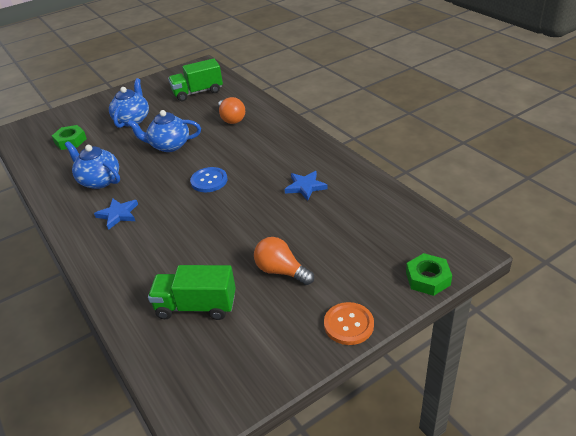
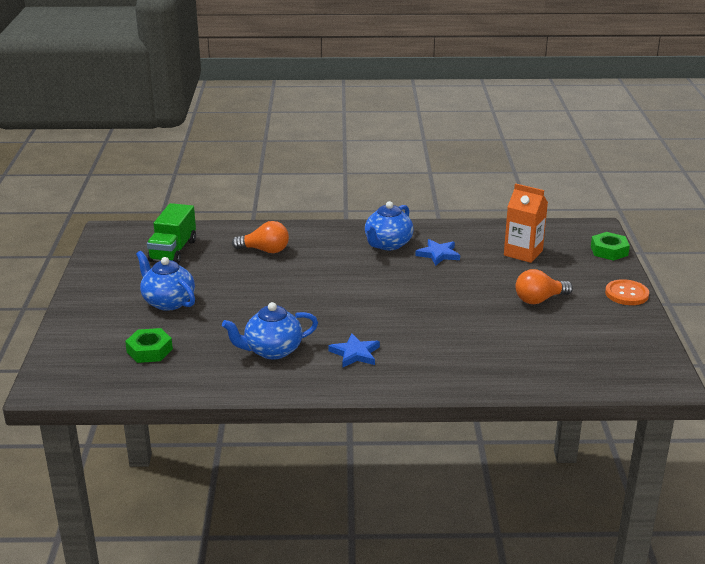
camera: 60 degrees left, 10 degrees down
blue teapot [127,110,201,152] -> blue teapot moved to [365,201,414,250]
green truck [148,265,236,320] -> none
blue button [190,167,227,192] -> none
none -> orange carton [504,183,548,263]

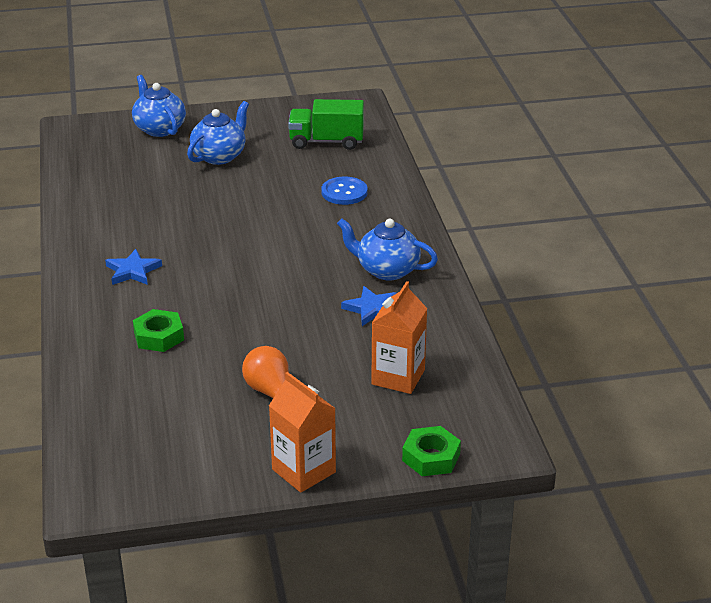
camera: 80 degrees right, 5 degrees up
green nut [125,328,173,363] -> green nut moved to [133,309,184,352]
blue teapot [222,302,318,359] -> blue teapot moved to [132,75,186,137]
orange light bulb [232,221,289,253] -> blue button [322,177,368,205]
orange button [605,279,649,305] -> orange carton [269,372,336,493]

